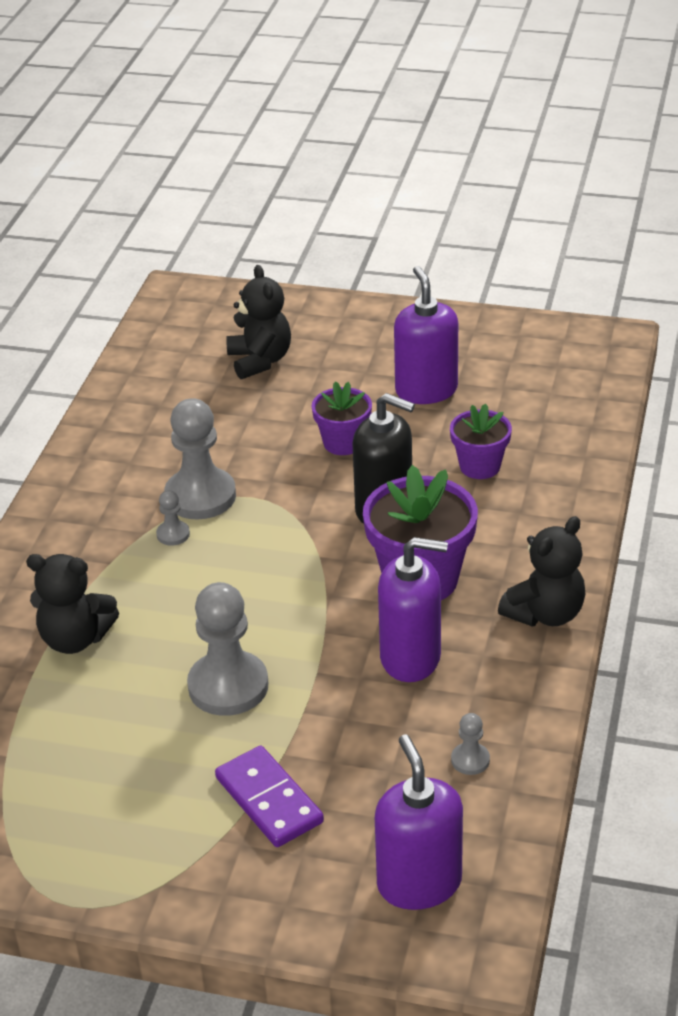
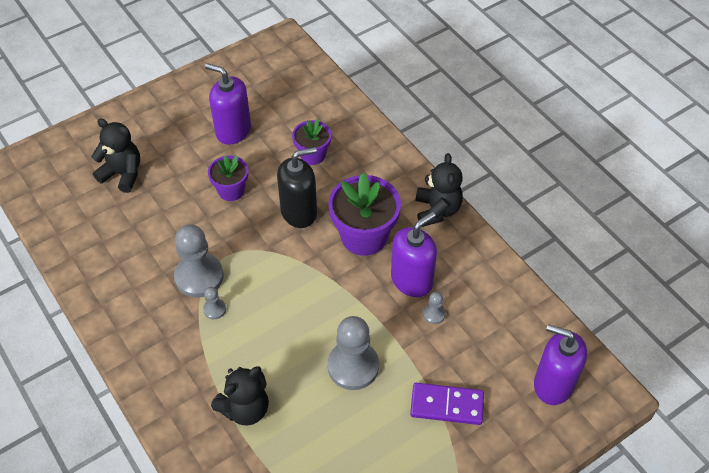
camera: 50 degrees left, 15 degrees up
grey pawn [451,713,490,775] -> grey pawn moved to [423,292,446,324]

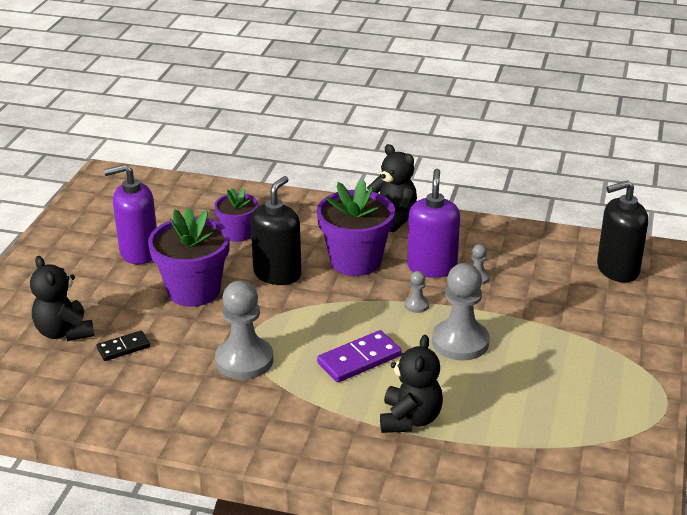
camera: 40 degrees left, 20 degrees down
black teddy bear [91,119,140,193] -> black teddy bear turned 105 degrees counterclockwise [30,256,94,341]
grey pawn [203,287,226,319] -> grey pawn moved to [405,271,429,313]
purple flower pot [208,155,248,201] -> purple flower pot [148,207,230,307], size x1.70
purple domino [410,383,484,425] -> purple domino moved to [317,330,402,382]
purple soap dispenser [534,324,587,405] -> black soap dispenser [597,180,648,282]
none -> black domino [97,330,150,361]

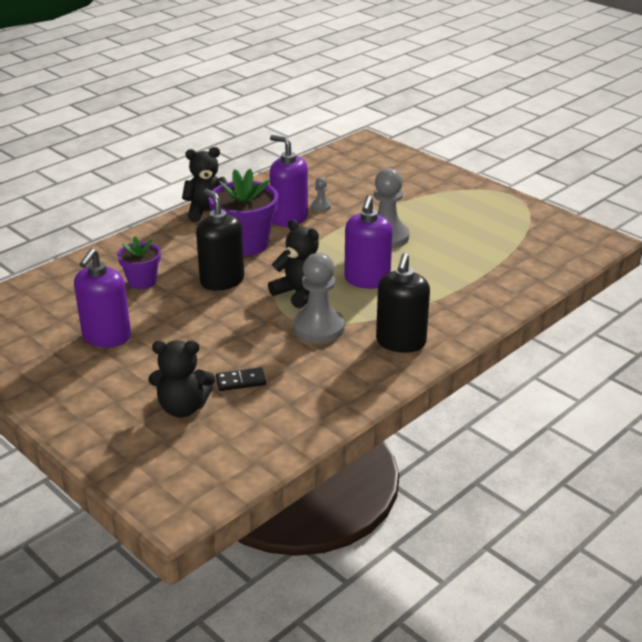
camera: 60 degrees left, 0 degrees up
black domino [97,330,150,361] -> black domino turned 75 degrees clockwise [216,367,266,391]
purple flower pot [148,207,230,307] -> none
purple domino [317,330,402,382] -> purple soap dispenser [344,195,393,289]
black teddy bear [380,335,443,433] -> black teddy bear moved to [268,220,319,308]
grey pawn [405,271,429,313] -> none
black soap dispenser [597,180,648,282] -> black soap dispenser moved to [376,253,430,353]

